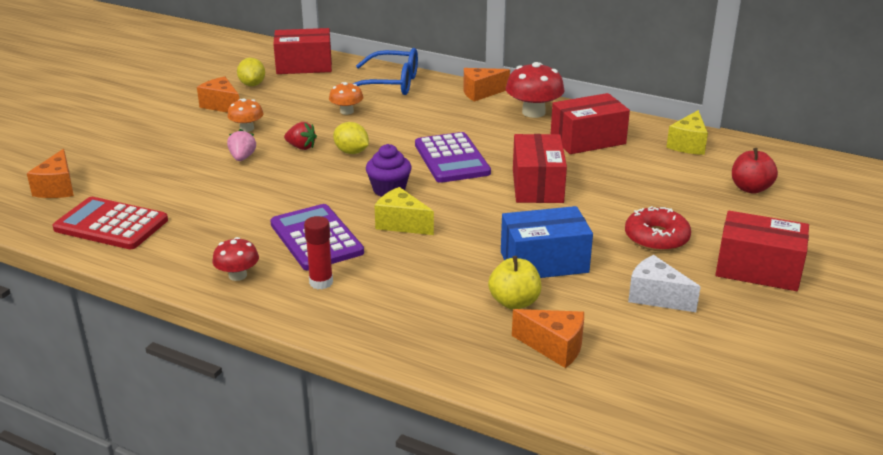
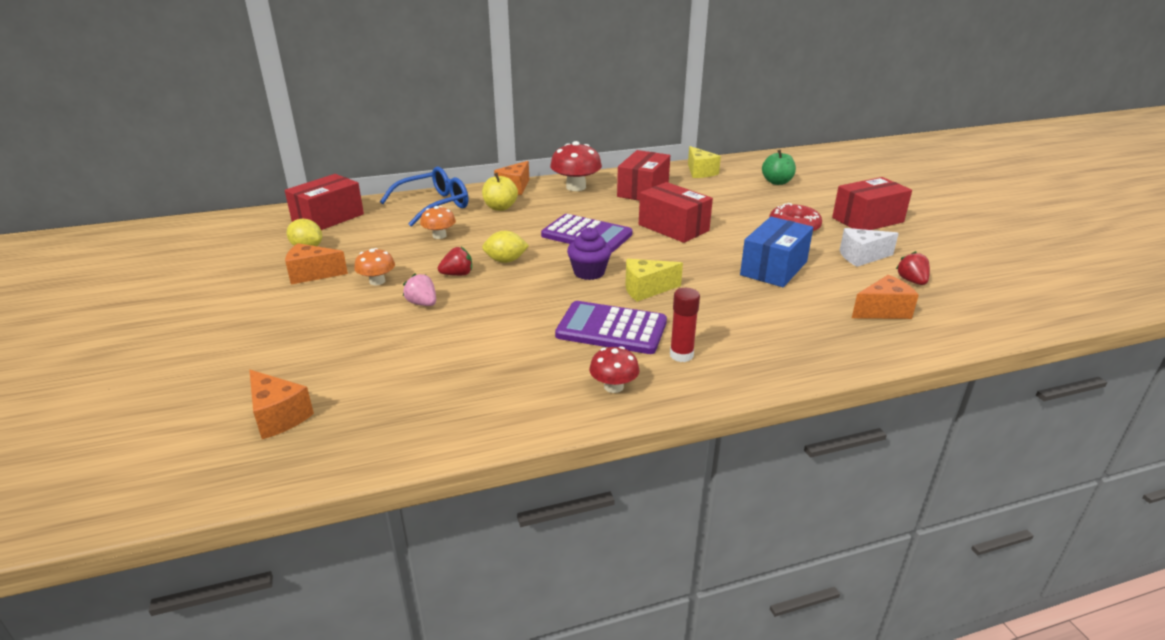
camera: 45 degrees left, 0 degrees up
red calculator [52,197,168,249] -> none
yellow apple [488,256,541,310] -> yellow apple moved to [482,173,518,211]
red apple [732,148,778,194] -> green apple [762,150,796,185]
none -> red strawberry [896,251,930,285]

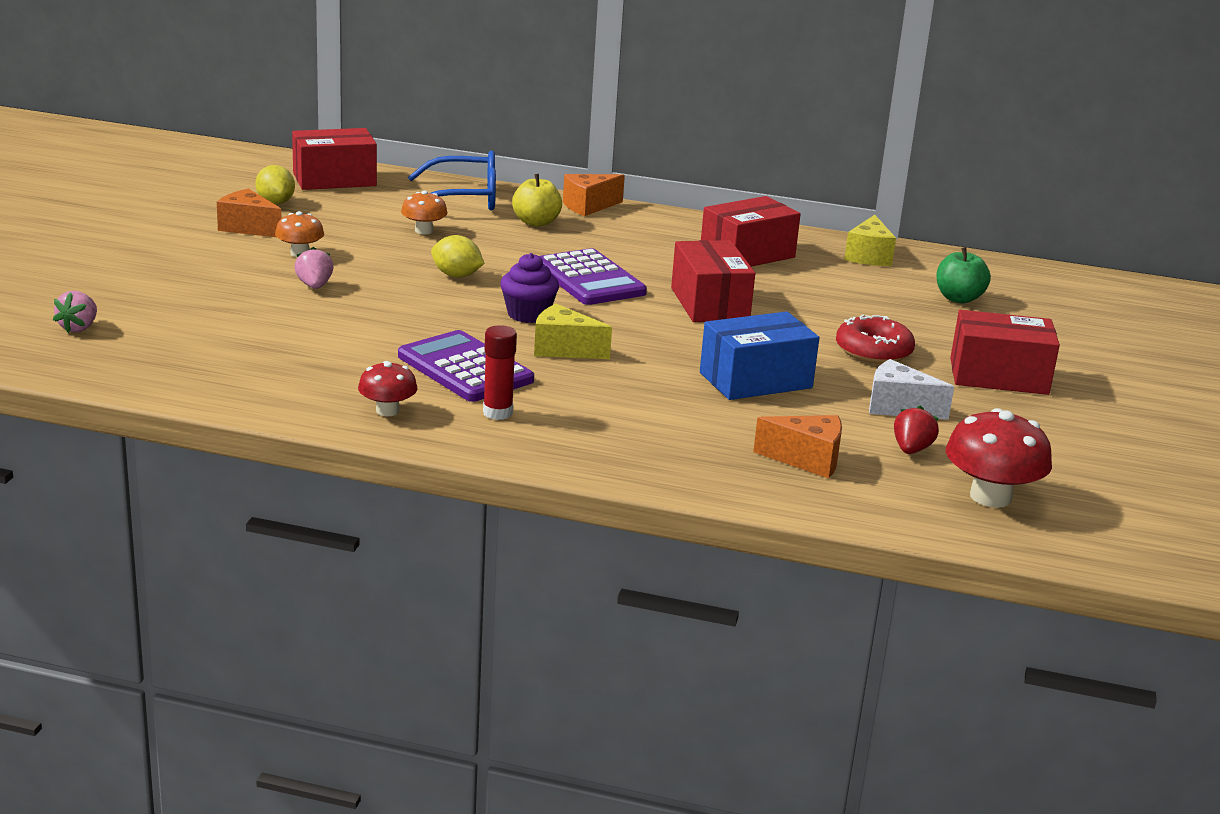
camera: 30 degrees right, 5 degrees down
orange cheese [249,370,314,439] -> pink strawberry [53,291,97,333]
red strawberry [438,247,472,276] -> none
red mushroom [550,141,602,191] -> red mushroom moved to [946,408,1052,508]

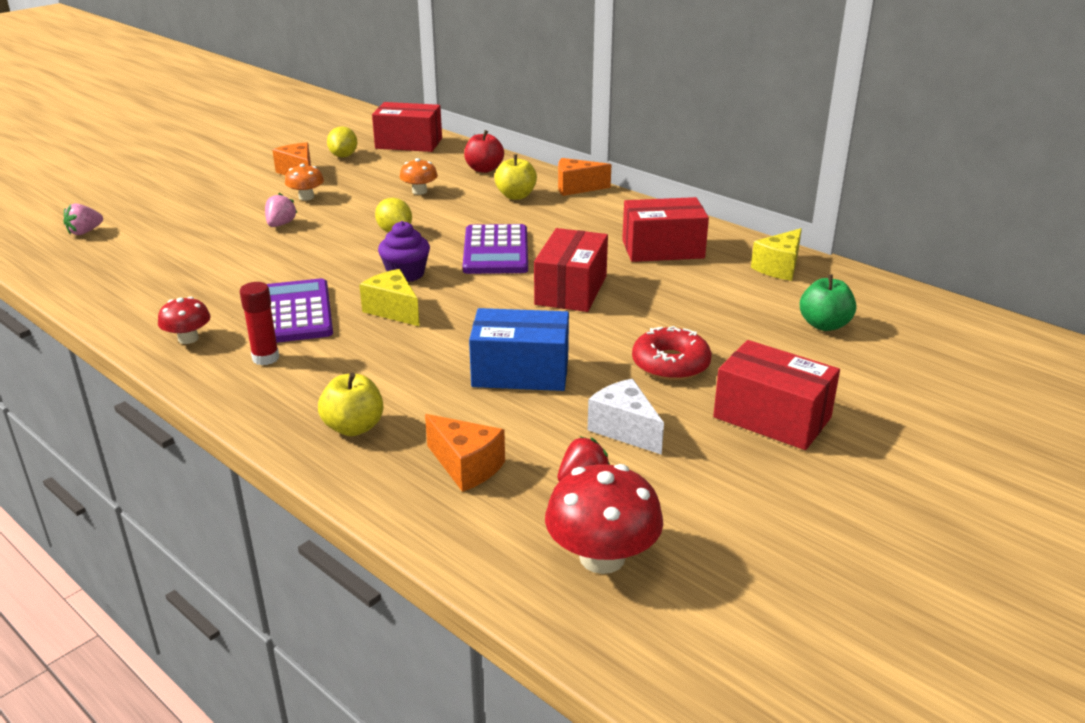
camera: 30 degrees right, 5 degrees up
blue glasses [408,150,496,211] -> red apple [464,130,504,173]
none -> yellow apple [318,373,383,436]

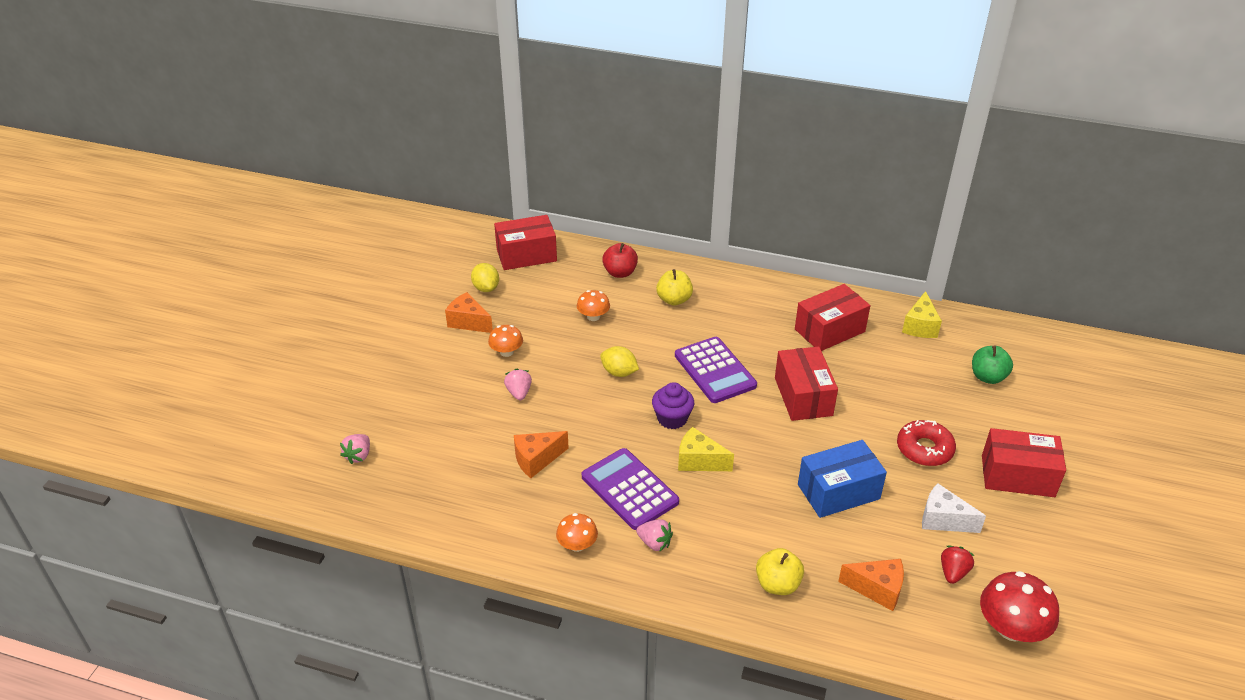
camera: 25 degrees left, 10 degrees up
red mushroom [158,297,211,344] -> orange mushroom [556,513,598,552]
red glue stick [240,282,279,365] -> pink strawberry [636,519,673,552]
orange cheese [558,158,611,196] -> orange cheese moved to [514,431,569,478]

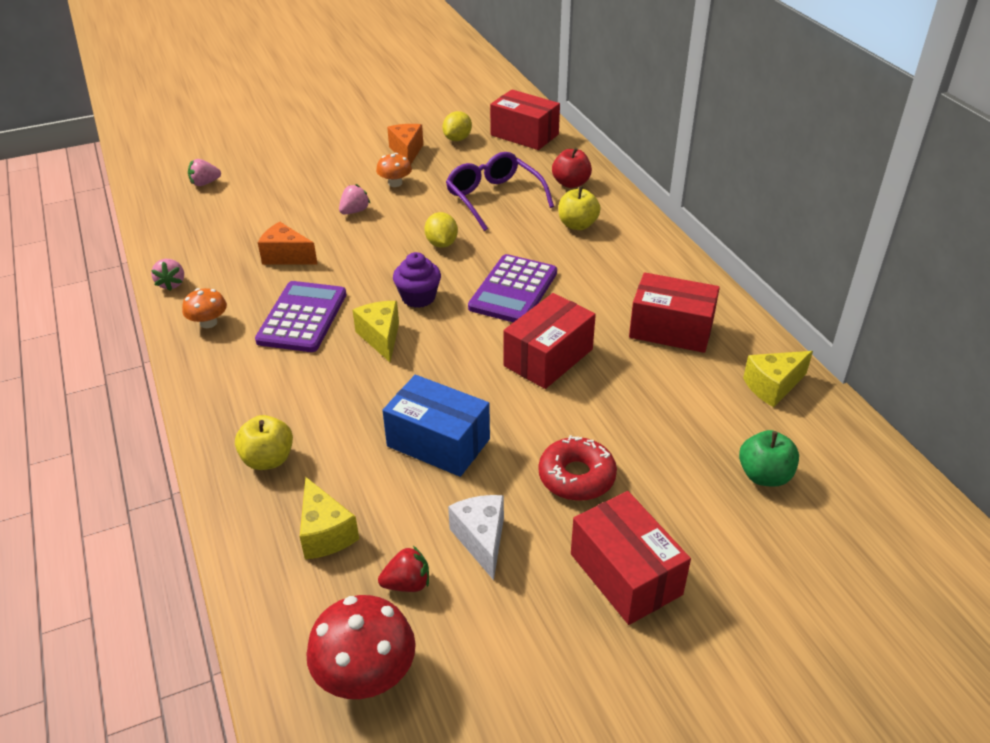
camera: 50 degrees right, 0 degrees up
orange mushroom [577,290,610,321] -> purple glasses [446,152,554,231]
pink strawberry [636,519,673,552] -> pink strawberry moved to [151,259,184,291]
orange cheese [838,559,904,611] -> yellow cheese [300,477,359,559]

